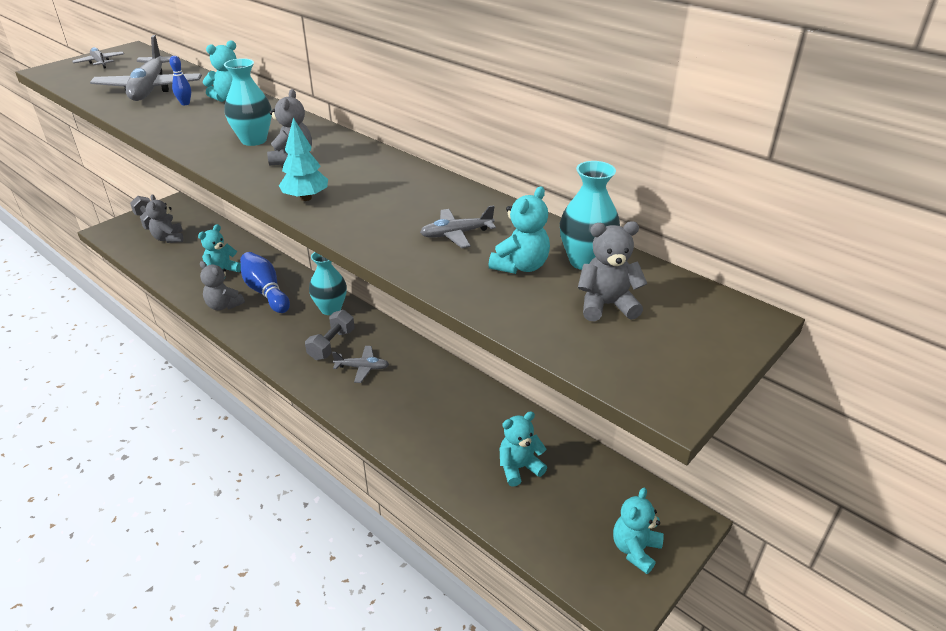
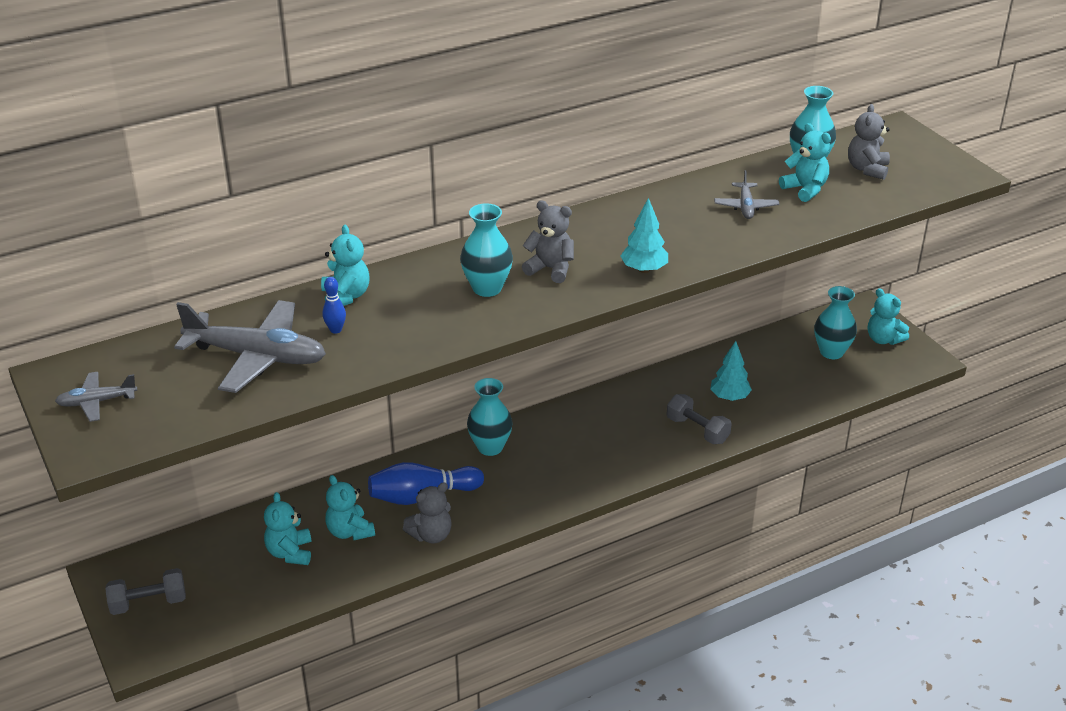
camera: 70 degrees left, 0 degrees up
grey teddy bear [146,194,183,243] -> none
grey dumbbell [305,310,355,360] -> grey dumbbell moved to [667,394,732,444]
grey plane [332,346,389,383] -> none
turquoise teddy bear [500,411,547,487] -> turquoise teddy bear moved to [264,492,312,565]
none -> turquoise tree [710,341,752,401]
none -> turquoise vase [814,286,857,359]

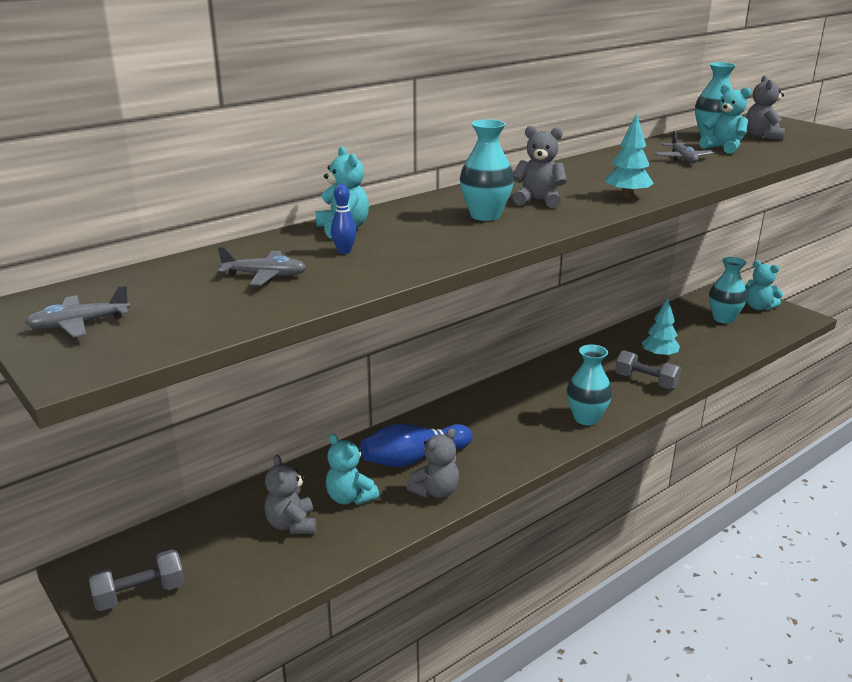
camera: 10 degrees left, 10 degrees down
grey plane [174,300,326,393] -> grey plane [218,247,307,286], size x0.50
turquoise teddy bear [264,492,312,565] -> grey teddy bear [264,455,316,534]
turquoise vase [467,378,513,456] -> turquoise vase moved to [567,345,612,425]

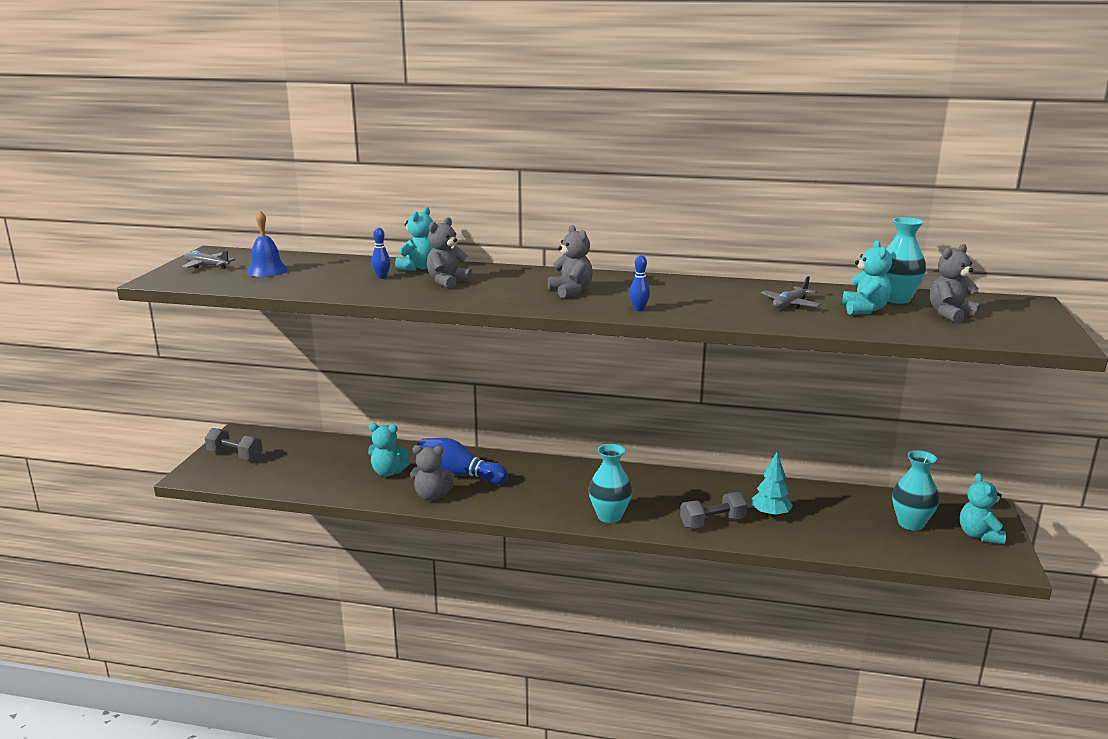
camera: 50 degrees right, 5 degrees down
grey plane [218,247,307,286] -> none
grey teddy bear [264,455,316,534] -> grey teddy bear moved to [427,217,473,289]
turquoise teddy bear [326,434,379,505] -> turquoise teddy bear turned 90 degrees counterclockwise [368,423,410,477]
turquoise vase [460,120,514,221] -> none
turquoise tree [605,113,654,198] -> blue bowling pin [629,255,650,311]
grey dumbbell [615,350,681,390] -> grey dumbbell turned 75 degrees clockwise [680,492,747,529]
none -> blue bell [246,211,288,277]

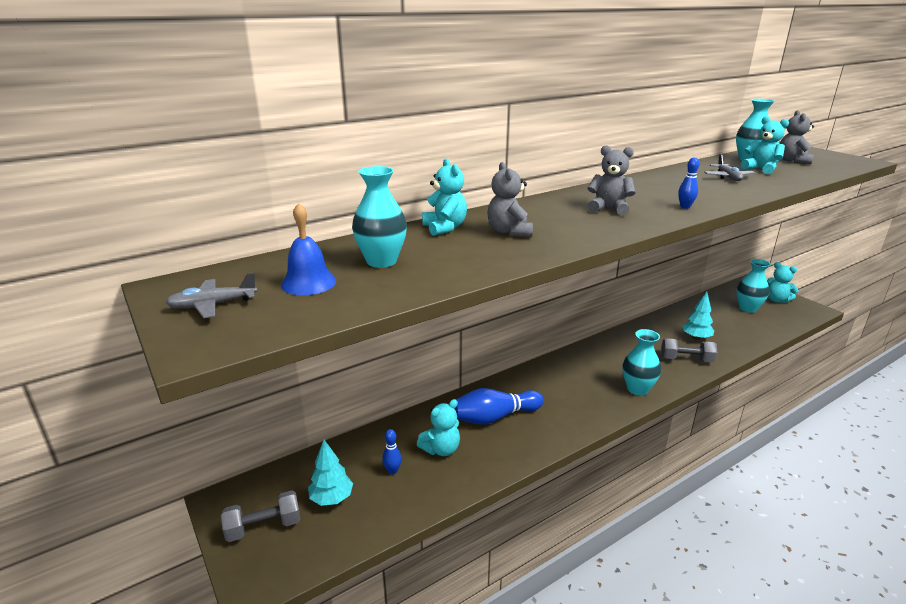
camera: 45 degrees left, 5 degrees up
blue bowling pin [371,228,390,279] -> blue bowling pin moved to [382,429,402,475]
grey teddy bear [410,445,454,501] -> none
grey dumbbell [680,492,747,529] -> grey dumbbell turned 75 degrees clockwise [661,338,717,362]
none -> turquoise tree [308,440,353,506]
none -> turquoise vase [352,166,407,268]

